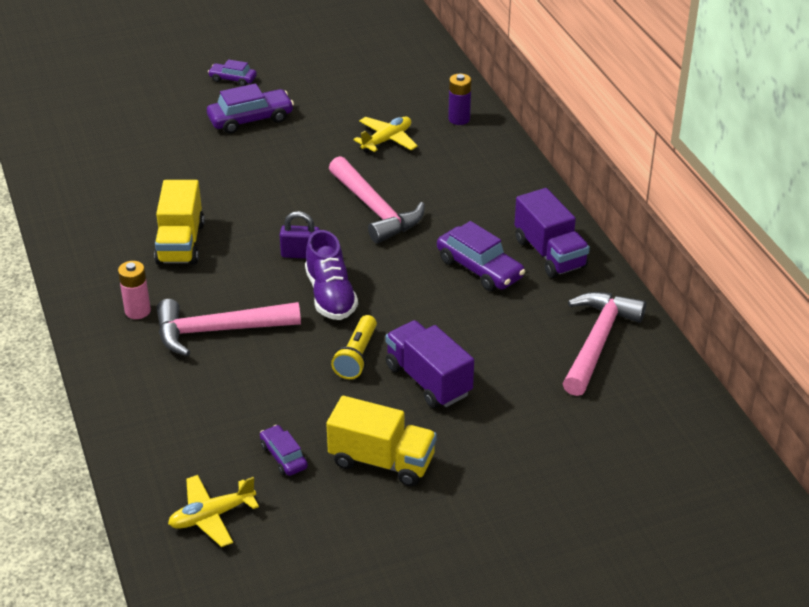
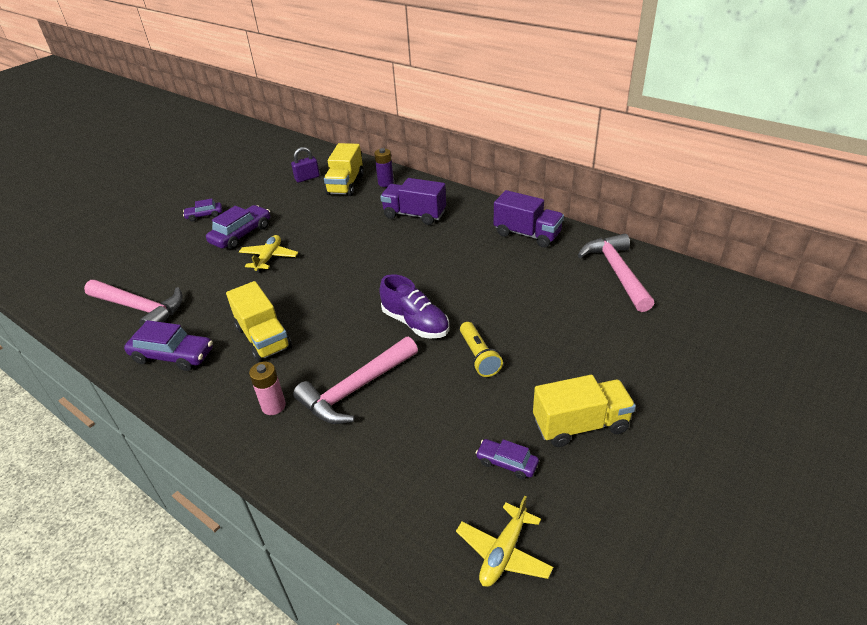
camera: 30 degrees left, 0 degrees up
purple padlock [280,211,320,259] -> purple padlock moved to [291,147,320,183]
pink hammer [329,156,425,243] -> pink hammer moved to [84,280,183,326]
yellow plane [354,116,418,153] -> yellow plane moved to [239,235,298,273]
purple truck [385,320,474,408] -> purple truck moved to [380,178,446,225]
purple car [437,221,526,291] -> purple car moved to [124,320,213,371]
none -> yellow truck [324,143,364,196]

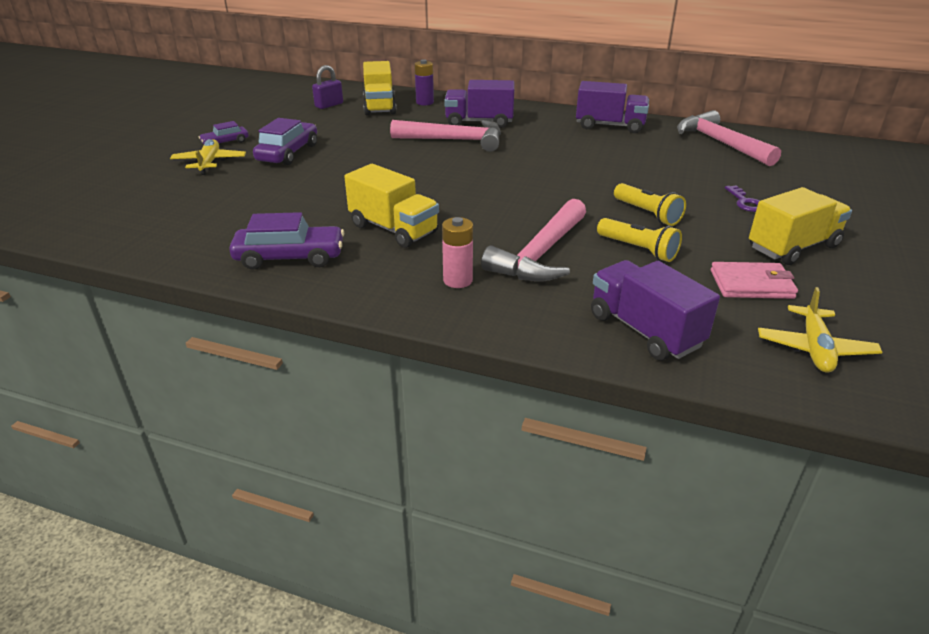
camera: 20 degrees left, 5 degrees down
pink hammer [84,280,183,326] -> pink hammer moved to [390,120,501,152]
yellow plane [239,235,298,273] -> yellow plane moved to [170,139,246,175]
purple shoe [379,274,449,338] -> none
purple car [476,439,539,479] -> pink wallet [711,262,798,299]
none -> purple truck [591,260,720,360]
none -> yellow flashlight [597,218,682,262]
none -> purple key [725,185,760,212]

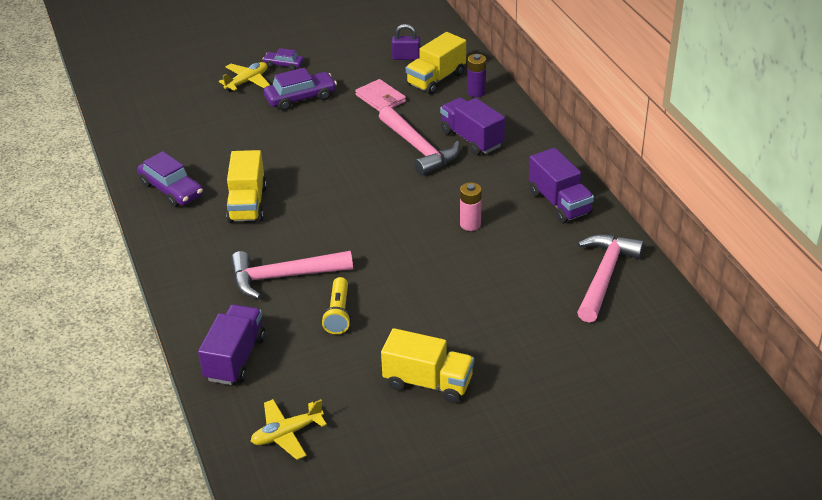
camera: 50 degrees right, 5 degrees up
pink battery [442,217,473,288] -> pink battery moved to [460,183,482,231]
yellow flashlight [614,183,686,226] -> none
pink wallet [711,262,798,299] -> pink wallet moved to [355,79,406,112]
purple key [725,185,760,212] -> none

